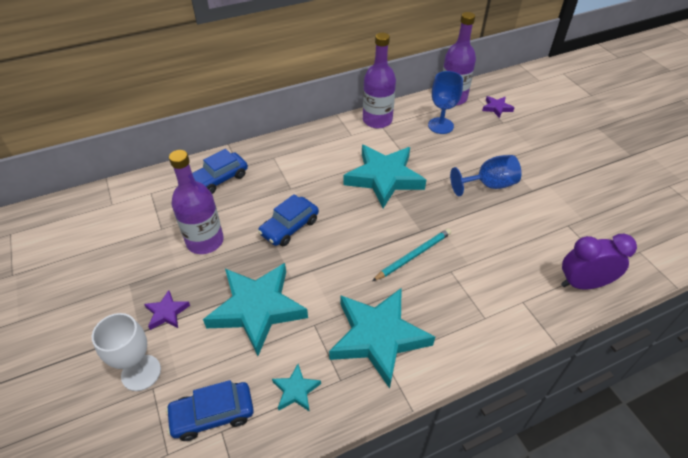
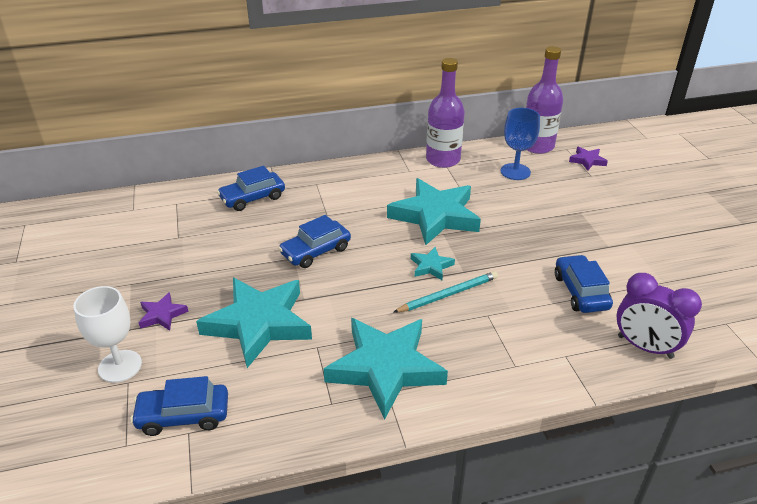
camera: 10 degrees right, 10 degrees down
purple bottle [169,150,224,254] -> none
turquoise star [272,364,321,412] -> turquoise star moved to [411,247,455,280]
blue goblet [450,155,521,196] -> none
purple clock [561,234,637,289] -> purple clock turned 150 degrees counterclockwise [616,273,702,359]
none -> blue car [555,255,613,313]

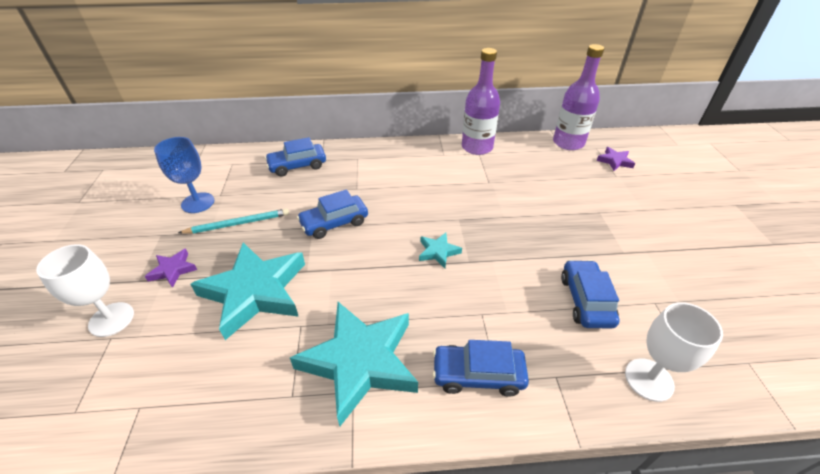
camera: 10 degrees right, 5 degrees up
blue car [130,376,228,436] -> blue car moved to [432,340,529,397]
turquoise star [387,178,481,245] -> none
turquoise pencil [393,271,498,313] -> turquoise pencil moved to [178,208,289,234]
blue goblet [501,108,540,180] -> blue goblet moved to [154,137,214,213]
purple clock [616,273,702,359] -> white goblet [625,302,723,402]

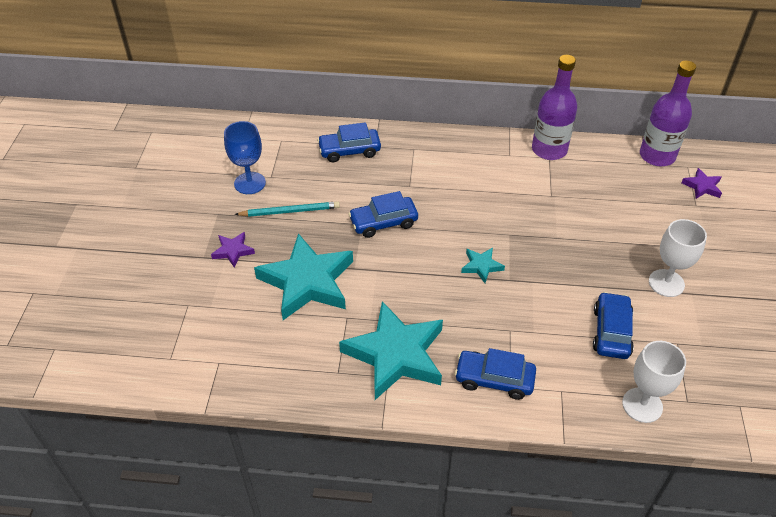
camera: 10 degrees right, 5 degrees up
white goblet [36,244,134,337] -> white goblet moved to [649,219,707,297]

